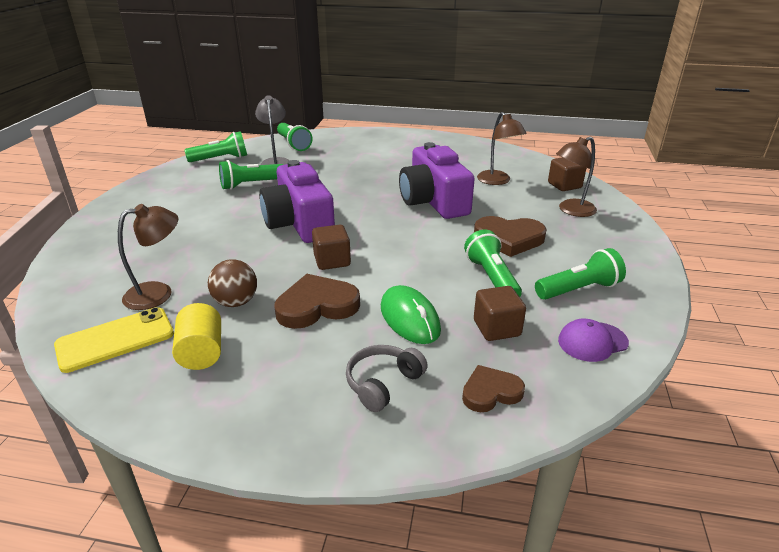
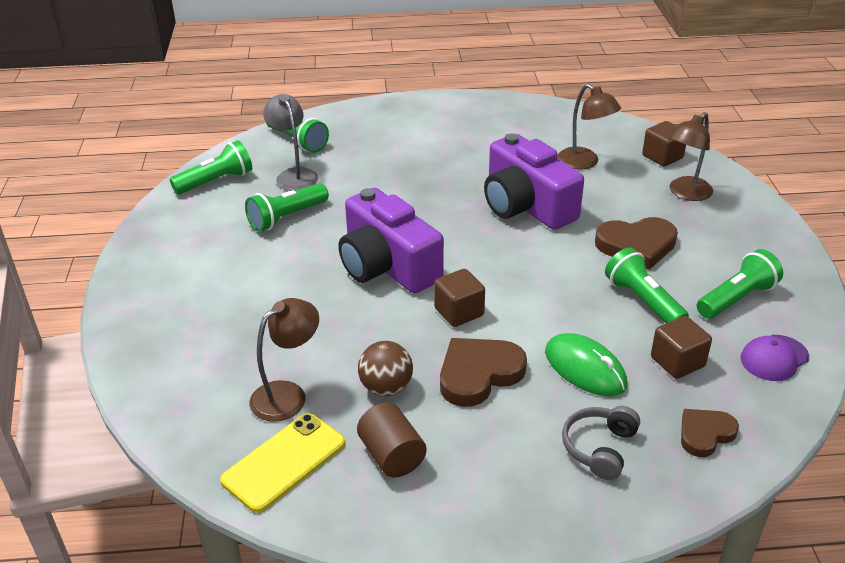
camera: 15 degrees left, 5 degrees up
yellow cylinder [172,303,221,370] -> brown cylinder [357,402,427,478]

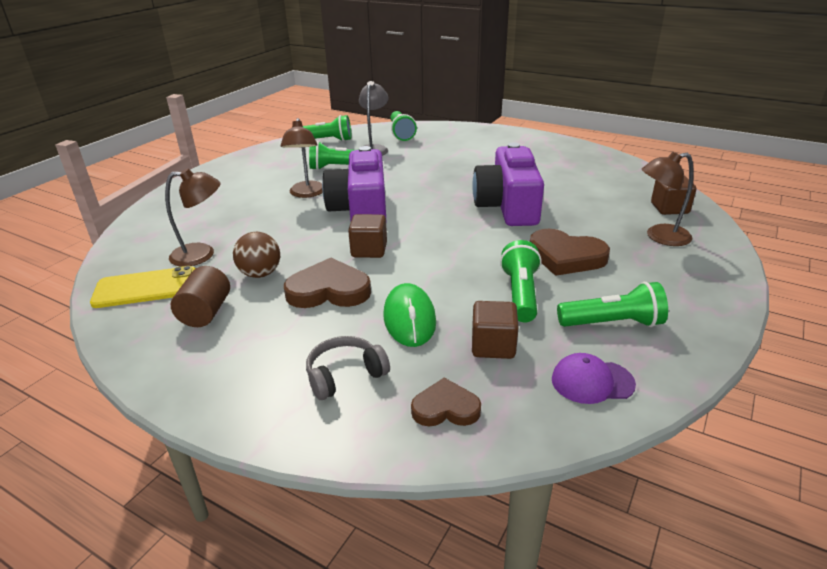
camera: 35 degrees right, 5 degrees down
brown lamp [557,84,621,169] -> brown lamp moved to [281,118,323,198]

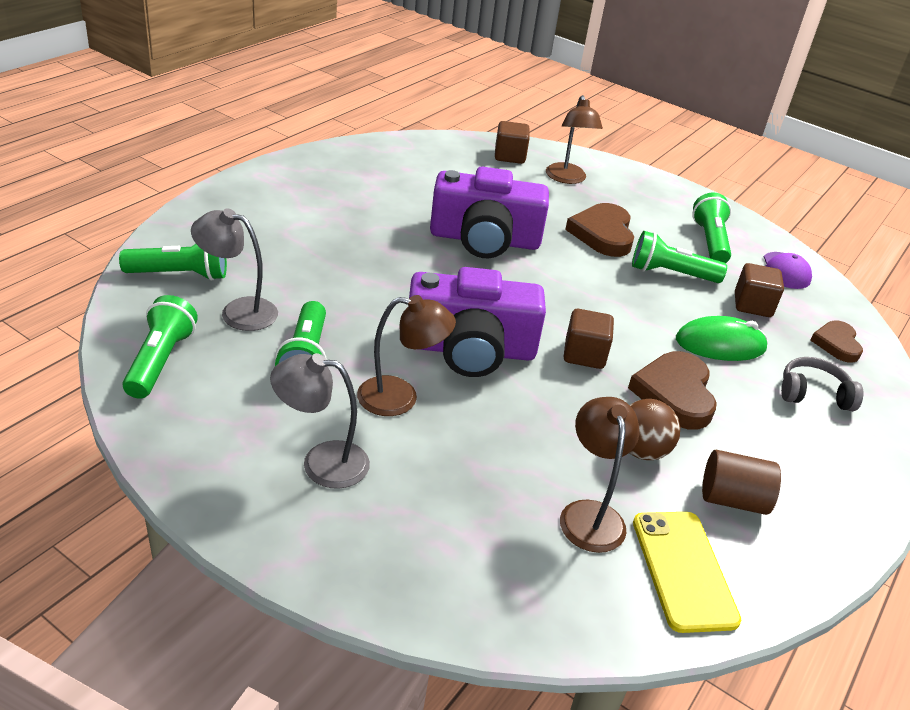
camera: 90 degrees left, 5 degrees up
grey headphones [306,336,390,400] -> grey headphones turned 120 degrees clockwise [781,357,863,411]
brown heart [530,229,610,276] -> brown heart turned 150 degrees clockwise [565,203,634,257]
none -> grey lamp [270,353,370,489]

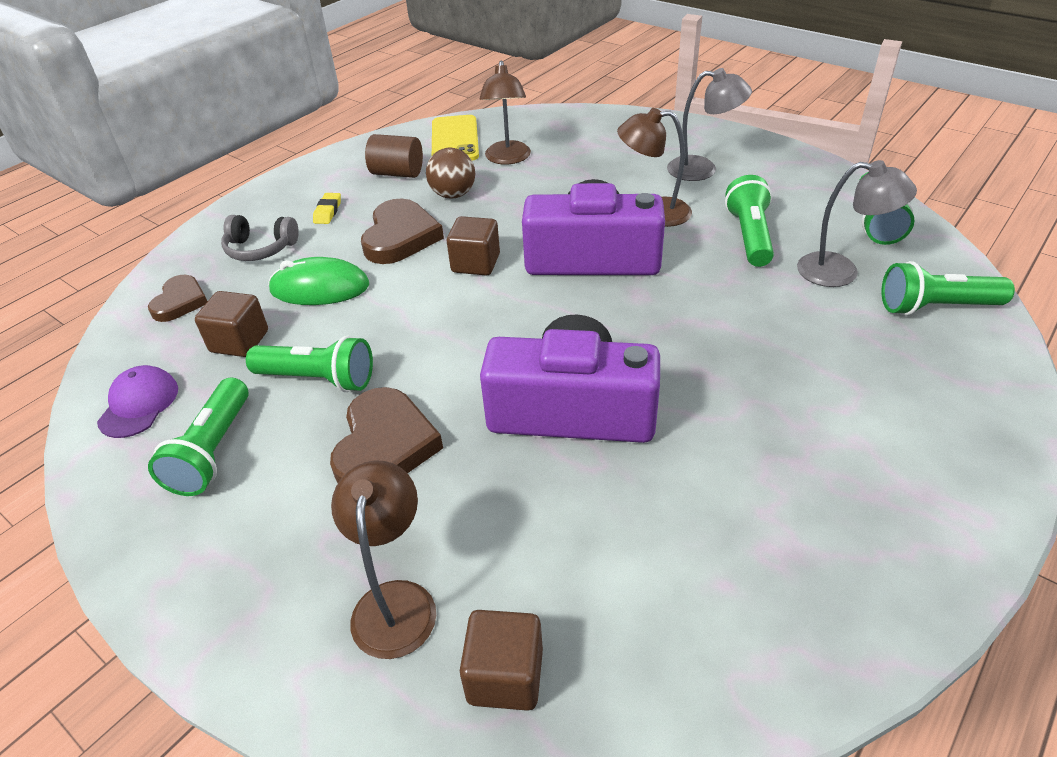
camera: 170 degrees left, 5 degrees up
none -> yellow eraser [313,193,341,224]

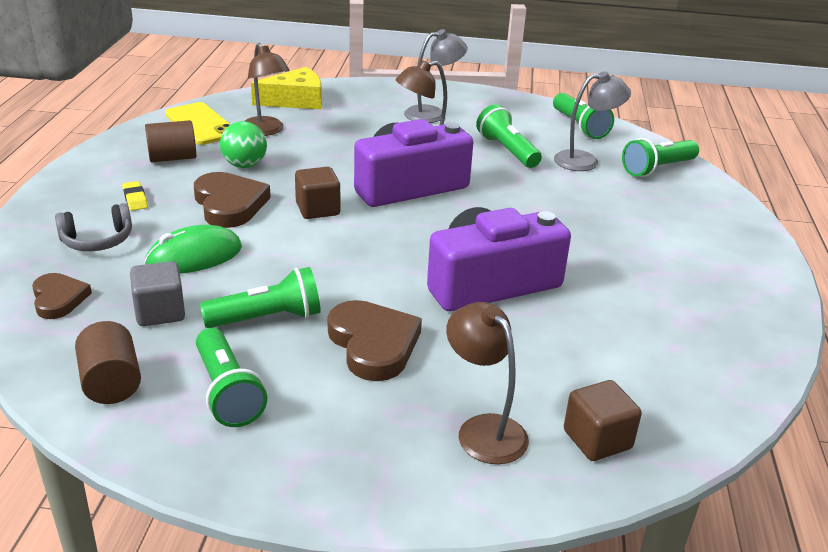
camera: 35 degrees left, 10 degrees down
purple cap [97,365,178,438] -> brown cylinder [75,321,141,404]
brown cube [195,291,268,357] -> grey cube [130,261,185,326]
brown ball [426,148,475,199] -> green ball [220,121,267,168]
none -> yellow cheese [251,67,322,109]

